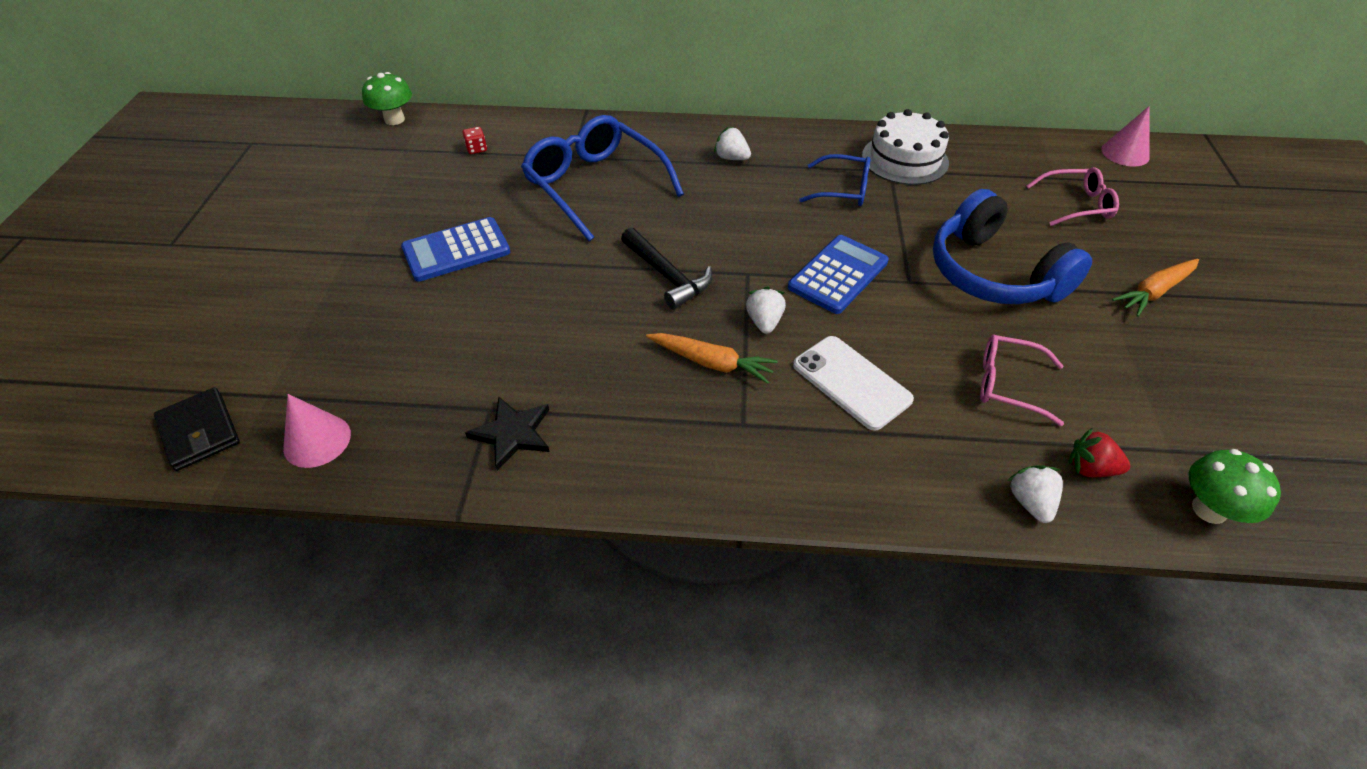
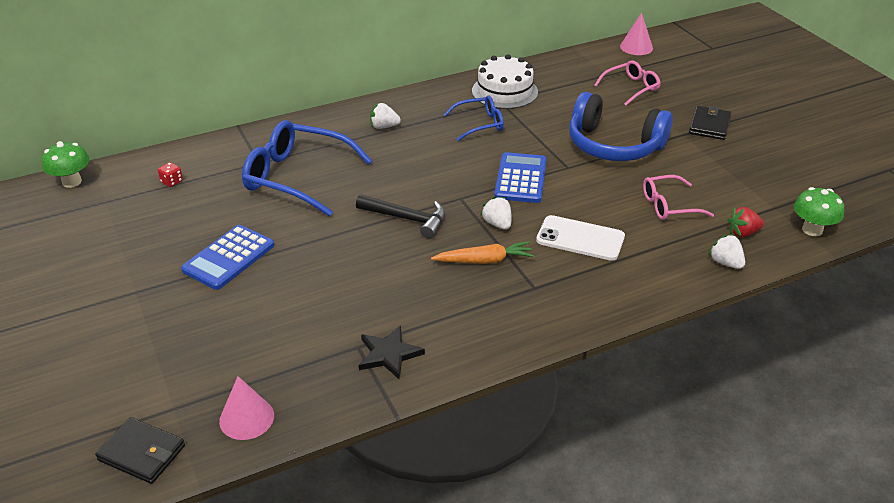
camera: 30 degrees left, 10 degrees down
orange carrot [1112,259,1199,317] -> black wallet [689,106,731,140]

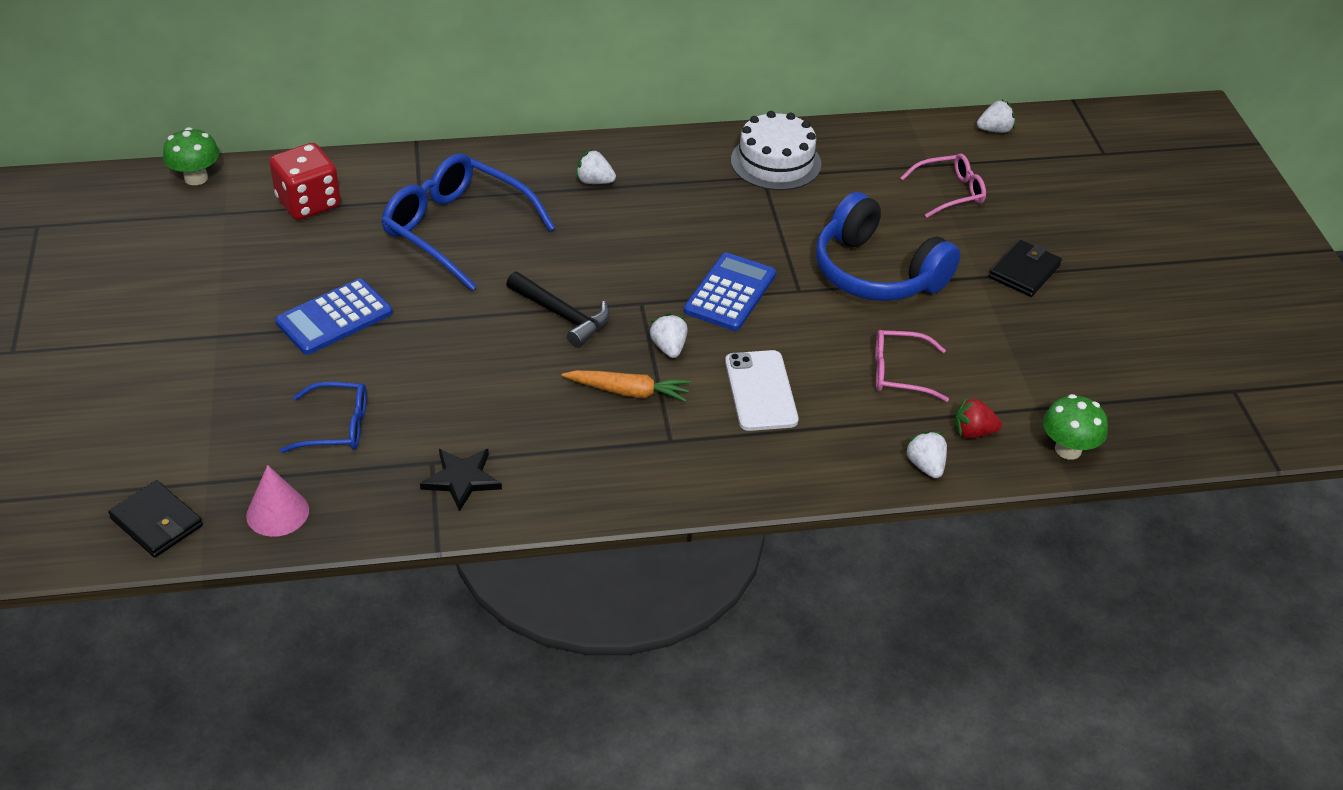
camera: 15 degrees right, 5 degrees up
red dice [158,162,183,187] -> red dice [269,143,341,220], size x2.45
blue glasses [443,95,504,141] -> blue glasses moved to [280,382,367,453]
white phone [536,215,625,261] -> white phone turned 45 degrees clockwise [725,350,799,431]
pink cone [620,12,653,55] -> white strawberry [977,100,1015,133]

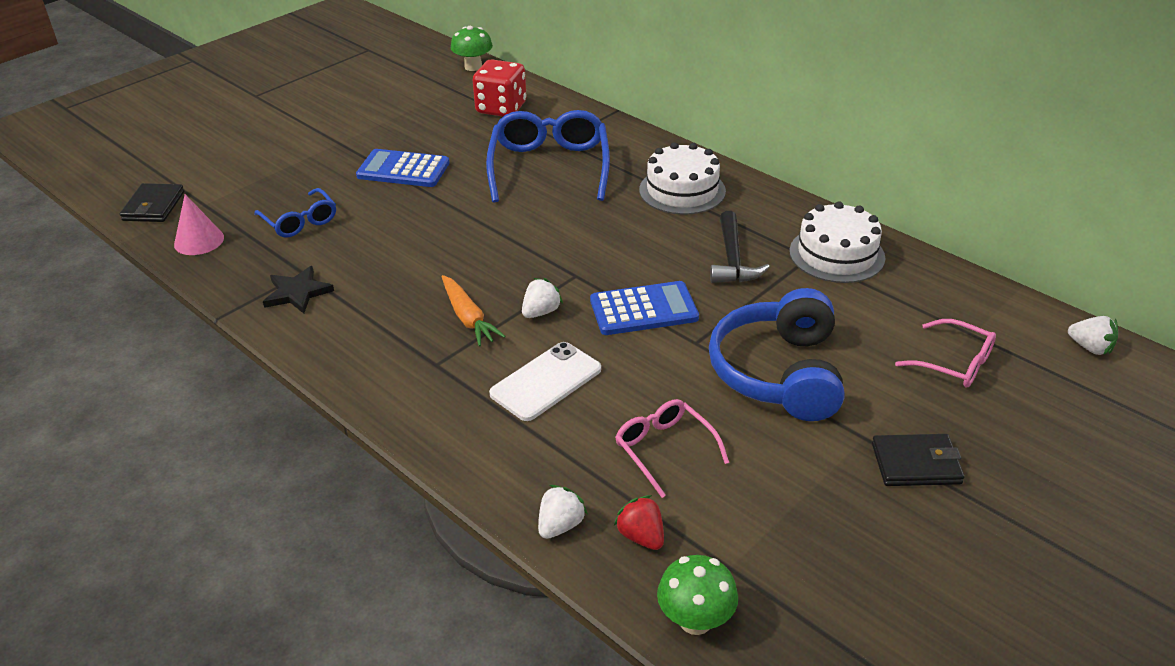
camera: 55 degrees right, 5 degrees down
black hammer [506,272,610,348] -> black hammer moved to [710,211,770,283]
white strawberry [576,149,616,184] -> white cake [639,142,726,215]

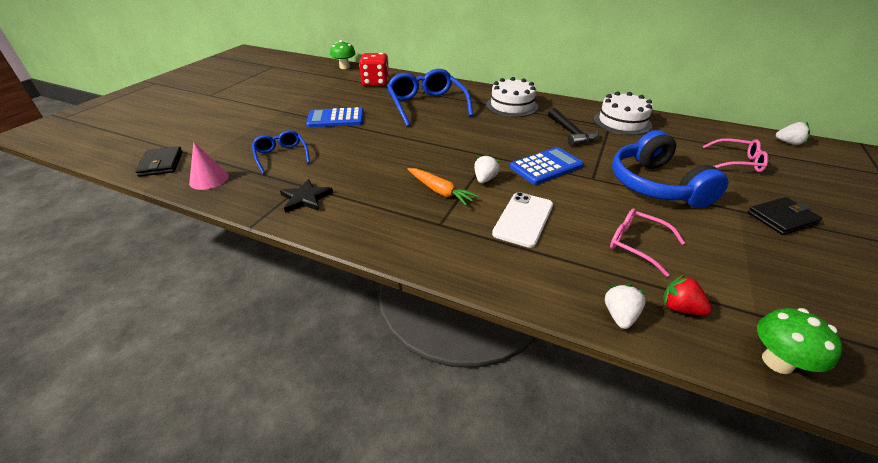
camera: 20 degrees left, 0 degrees up
blue glasses [254,188,336,237] -> blue glasses turned 150 degrees counterclockwise [252,130,310,174]

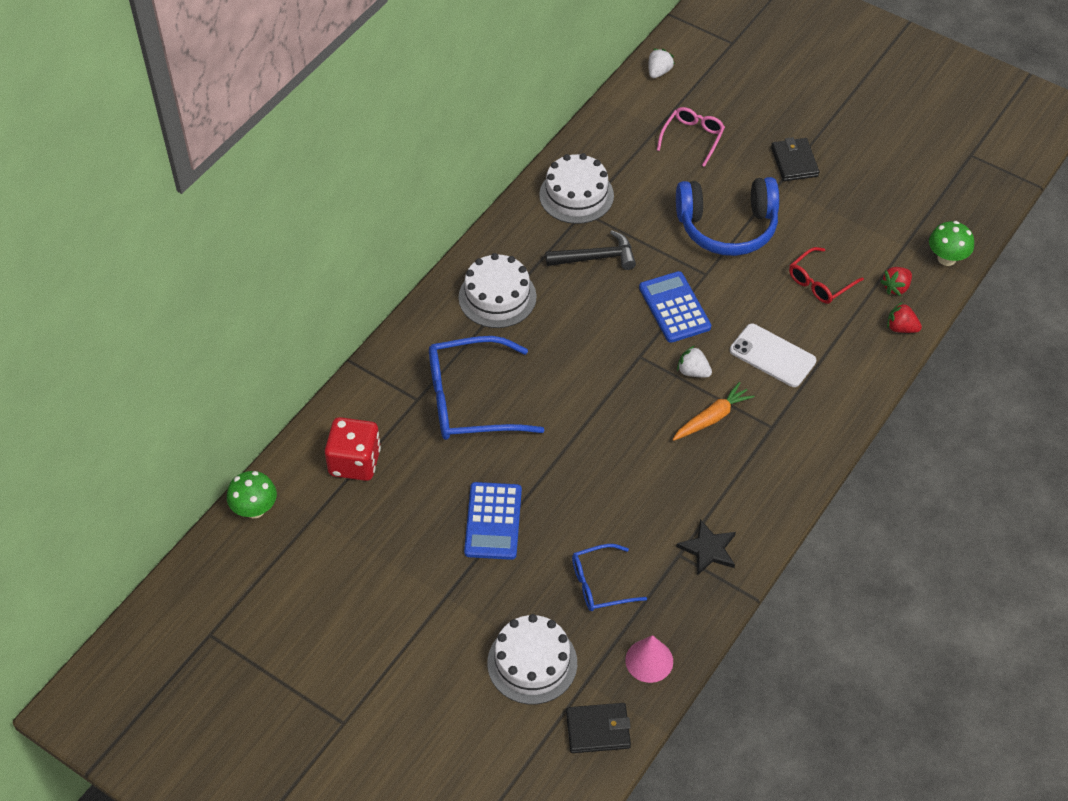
camera: 80 degrees left, 15 degrees up
white strawberry [605,284,646,329] -> red strawberry [887,302,922,333]
pink glasses [610,208,685,277] -> red glasses [789,247,864,304]
none -> white cake [487,614,577,704]

